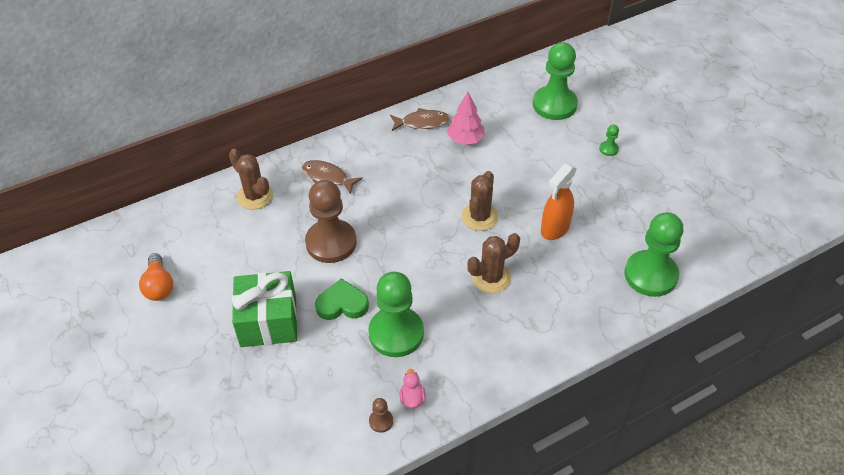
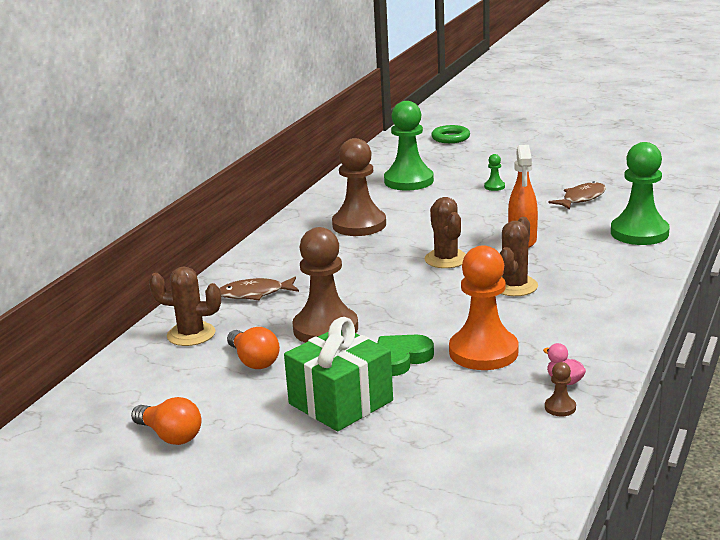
camera: 35 degrees left, 25 degrees down
green pawn [368,272,424,357] -> orange pawn [449,245,519,370]
brown fish [390,108,450,131] -> brown fish moved to [548,181,606,210]
pink tree [447,92,485,145] -> brown pawn [332,138,386,236]
none -> orange light bulb [227,327,280,369]
none -> green ring [431,125,470,143]

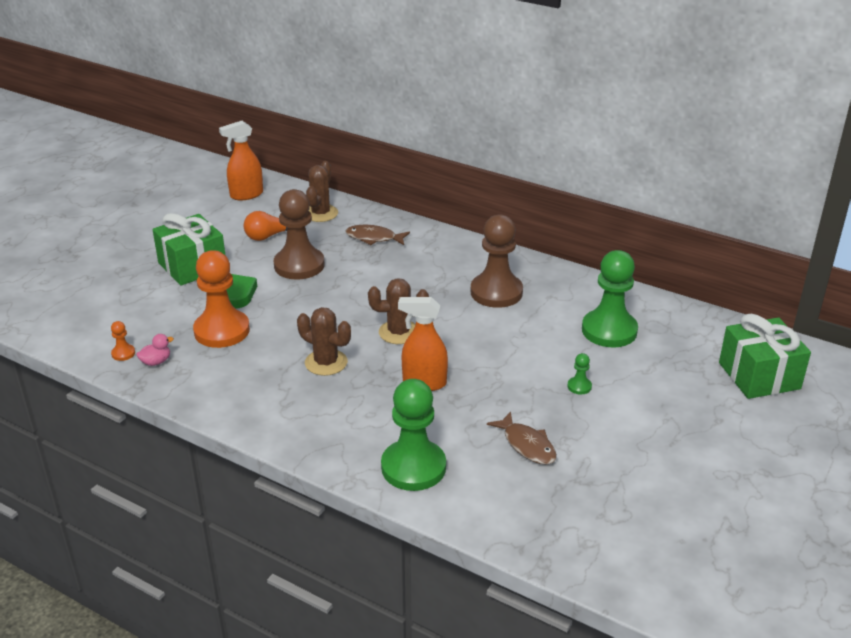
camera: 95 degrees right, 10 degrees up
orange light bulb [131,397,201,445] -> none
brown fish [219,277,299,300] -> brown fish turned 75 degrees counterclockwise [345,225,410,245]
green ring [431,125,470,143] -> green gift [719,314,811,399]
brown pawn [545,362,576,416] -> orange pawn [111,321,135,361]
none -> orange spray bottle [219,121,263,200]

